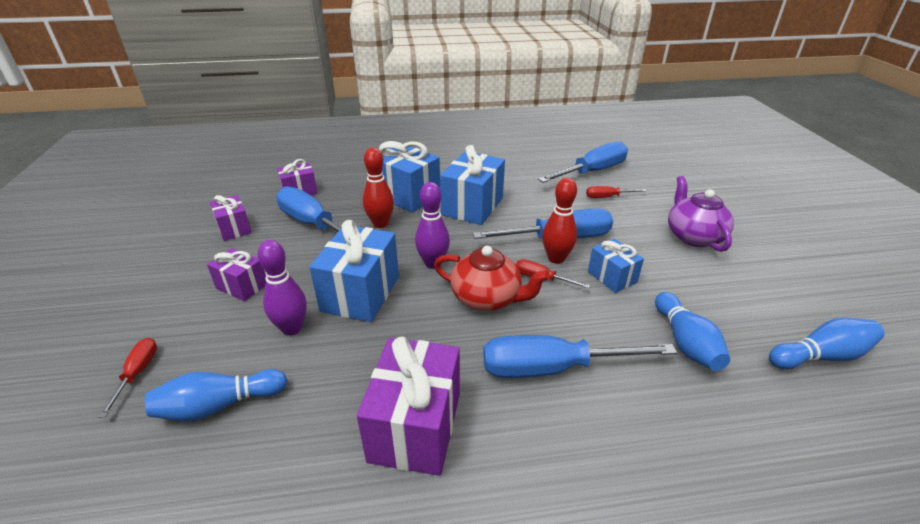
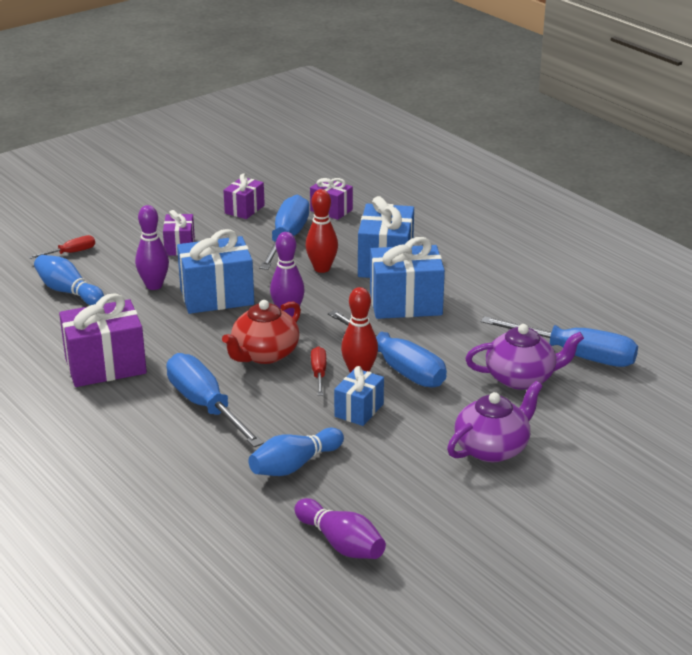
camera: 60 degrees right, 5 degrees down
red teapot [434,246,550,311] -> red teapot turned 45 degrees clockwise [222,300,301,364]
red screwdriver [586,186,647,198] -> purple teapot [465,324,584,390]
blue bowling pin [769,318,884,369] -> purple bowling pin [294,498,386,559]

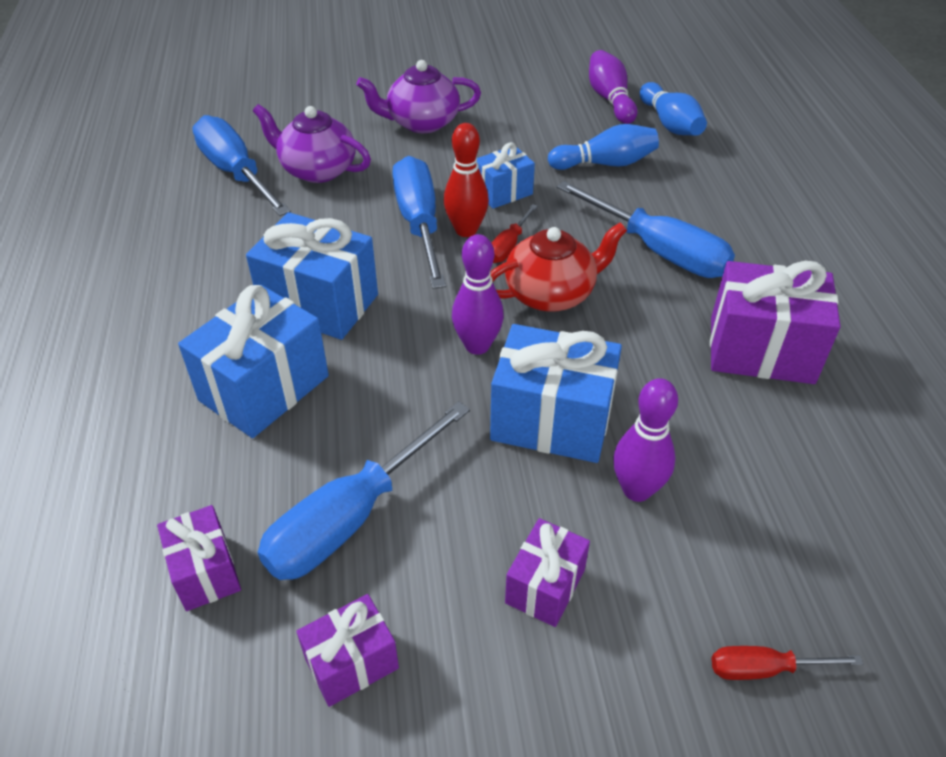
camera: 150 degrees left, 15 degrees up
blue bowling pin [34,255,104,305] -> blue bowling pin moved to [640,82,707,136]
blue screwdriver [166,353,264,448] -> blue screwdriver turned 45 degrees counterclockwise [557,181,735,278]
red bowling pin [306,189,338,273] -> none

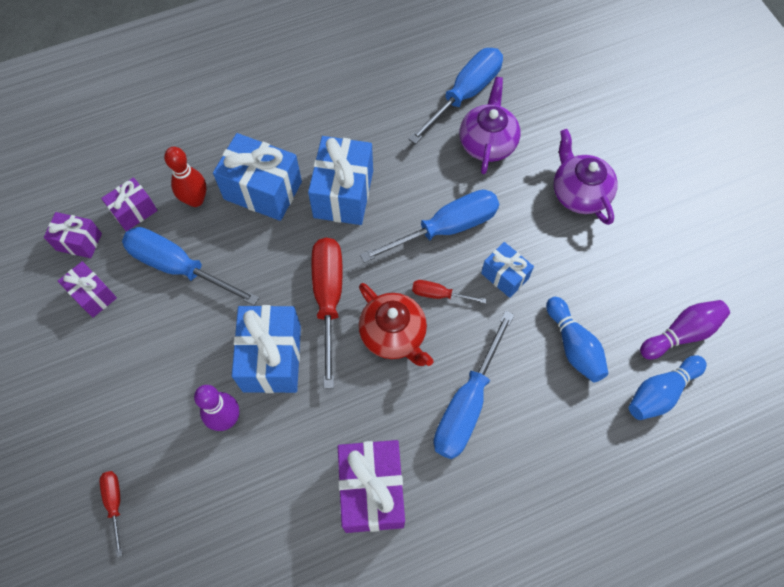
camera: 75 degrees right, 20 degrees up
red bowling pin [444,123,489,237] -> red bowling pin moved to [164,147,207,207]
purple bowling pin [452,234,504,355] -> red screwdriver [312,238,343,389]
purple gift [505,518,590,627] -> purple gift moved to [44,212,102,258]

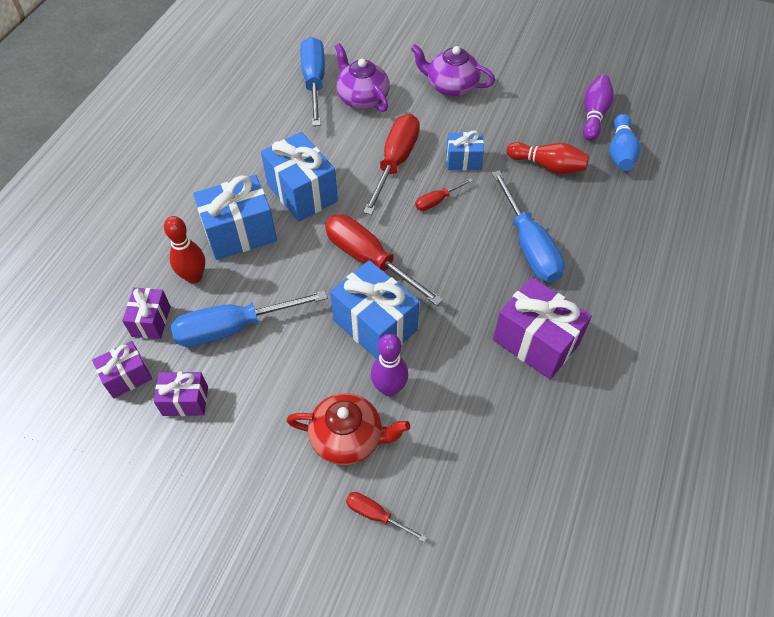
camera: 45 degrees left, 10 degrees down
red teapot [359,283,433,366] -> red teapot moved to [286,393,410,465]
blue screwdriver [360,190,499,263] -> red screwdriver [363,114,420,215]
blue bowling pin [546,297,608,382] -> red bowling pin [507,142,589,174]

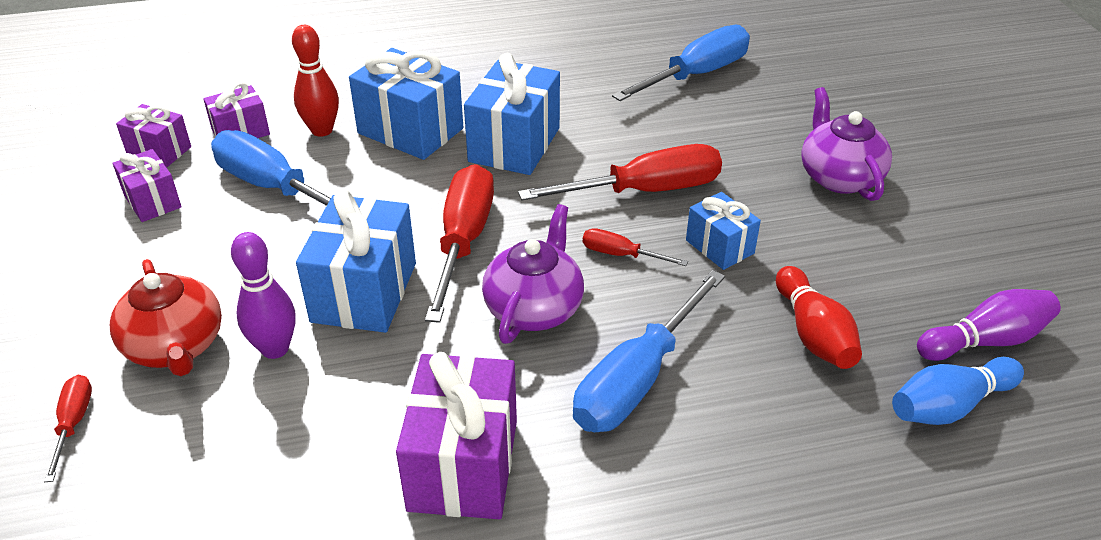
camera: 55 degrees right, 15 degrees down
purple teapot [335,43,390,112] -> purple teapot moved to [482,204,584,344]

